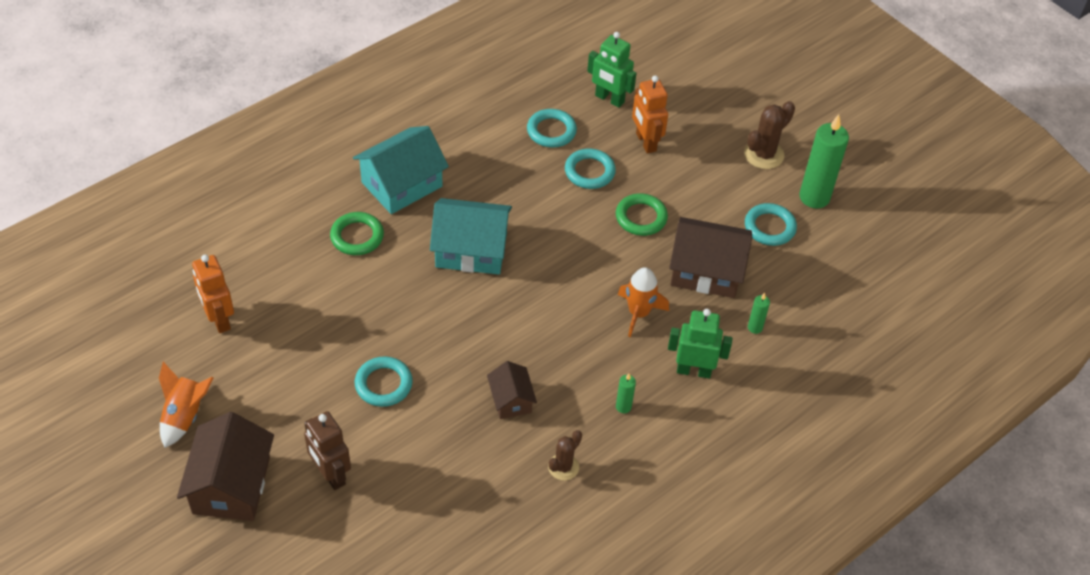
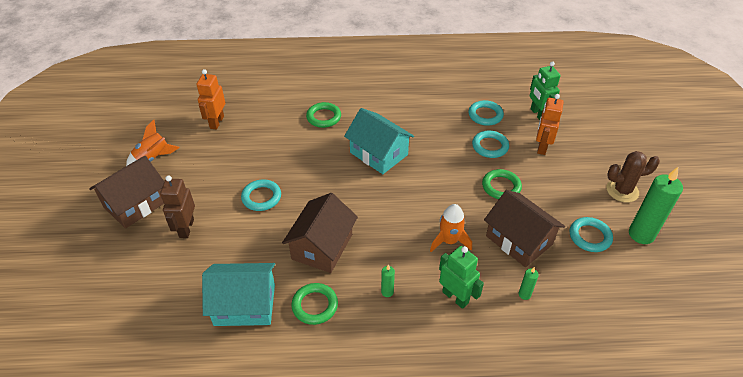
camera: 40 degrees right, 5 degrees down
turquoise house [353,126,449,214] -> turquoise house moved to [202,263,275,326]
brown house [487,361,537,419] -> brown house [282,193,358,273], size x1.80
brown cactus [548,430,582,481] -> green ring [291,283,338,325]

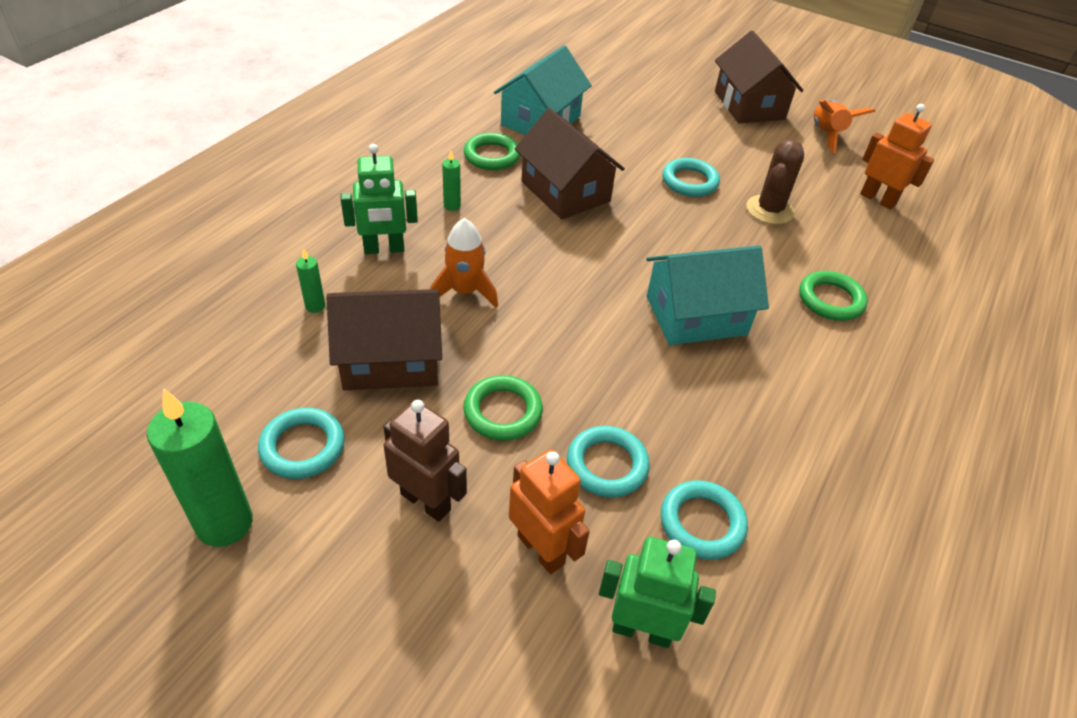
camera: 120 degrees right, 0 degrees up
brown robot [160,176,195,238] -> brown robot moved to [383,400,467,522]
brown cactus [607,151,660,202] -> brown cactus moved to [746,140,804,224]

